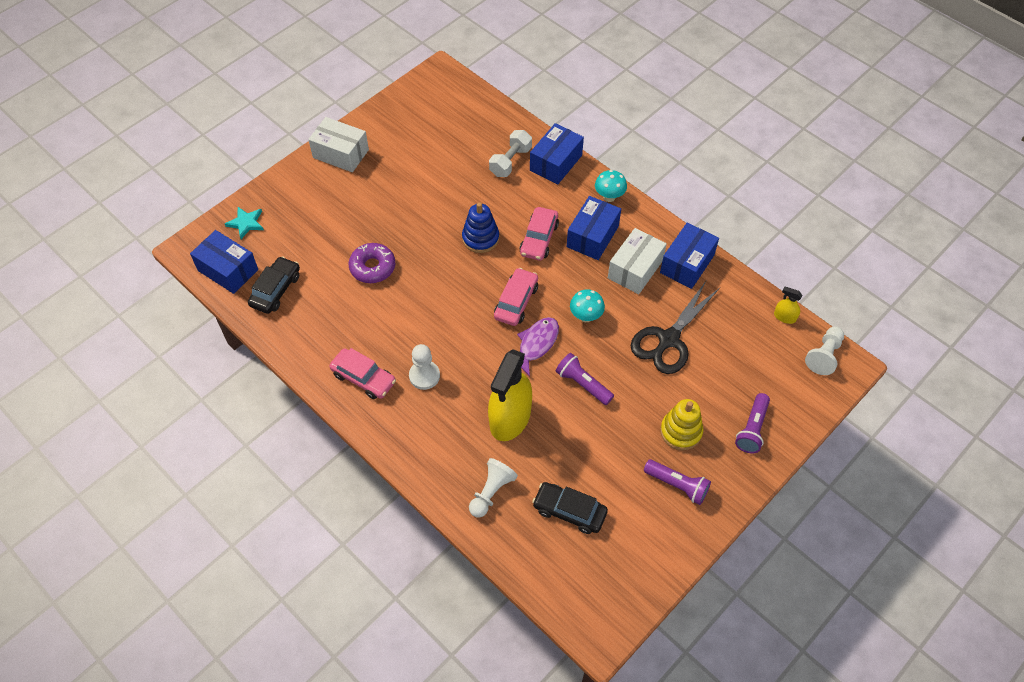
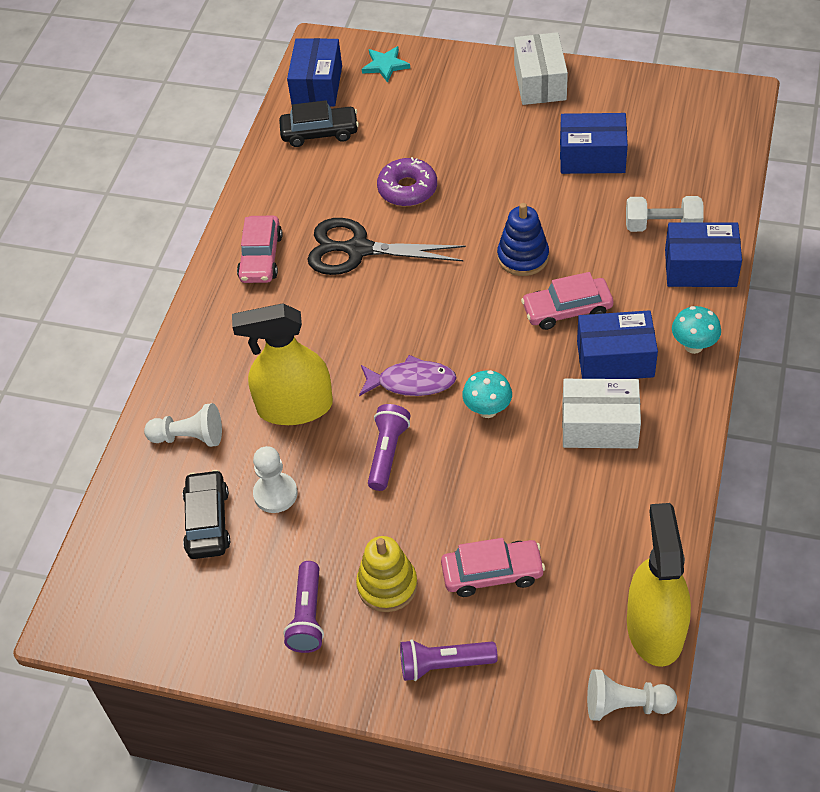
camera: 65 degrees right, 5 degrees down
white pawn [409,344,440,390] -> white pawn moved to [253,446,298,513]
pink car [494,268,538,326] -> pink car moved to [441,538,545,597]
black scissors [631,281,720,374] -> black scissors moved to [307,218,466,275]
blue box [660,223,719,289] -> blue box moved to [560,113,628,174]
yellow spray bottle [774,286,802,324] -> yellow spray bottle [627,503,691,667], size x2.35

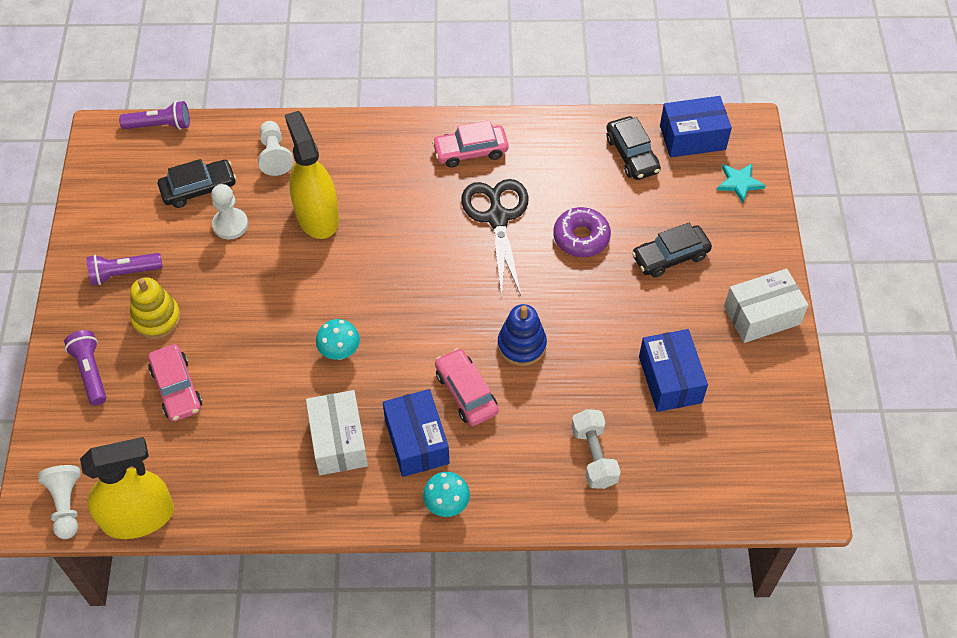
camera: 70 degrees right, 5 degrees up
purple fish [359,355,457,396] -> none
purple flashlight [368,404,410,491] -> purple flashlight moved to [119,101,190,130]
blue box [665,223,742,287] -> none
none -> black car [632,223,712,278]

